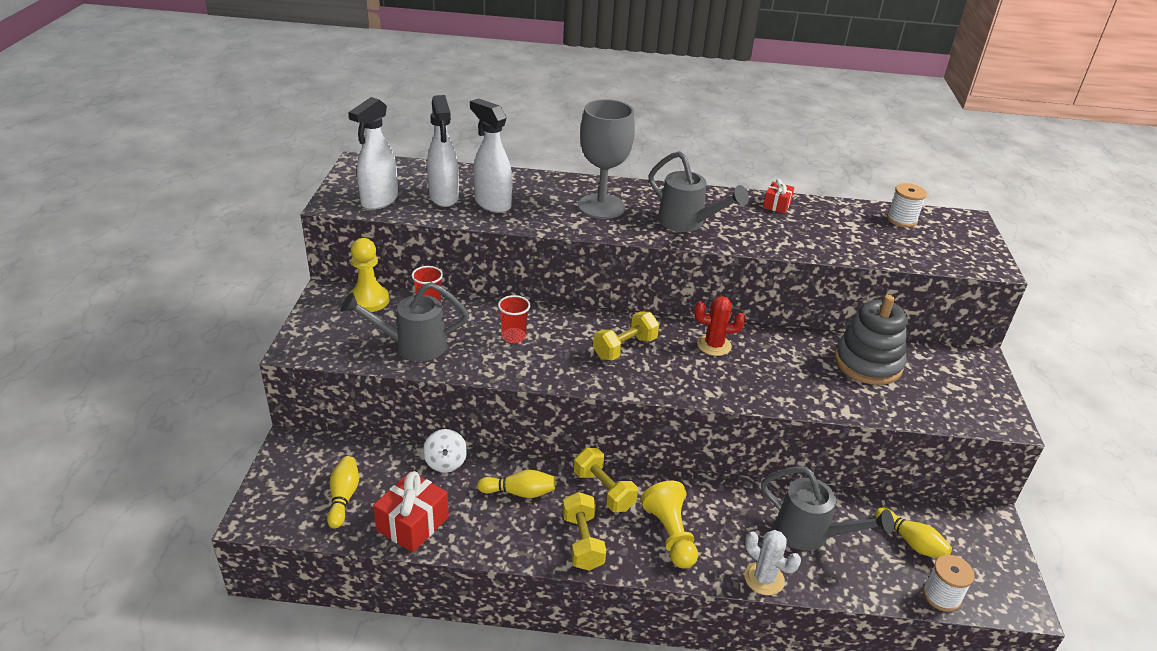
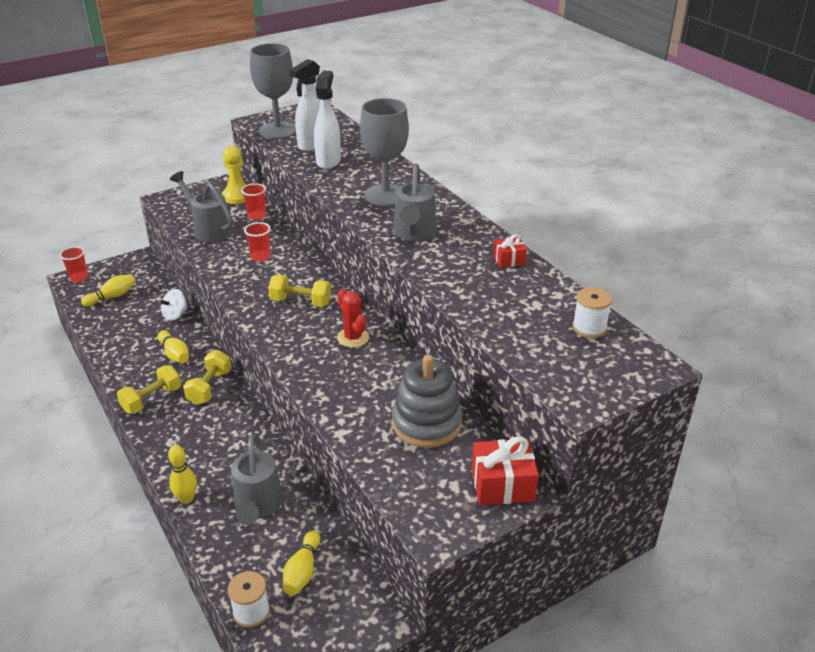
camera: 55 degrees right, 0 degrees up
white spray bottle [348,97,398,210] -> grey goblet [250,43,296,139]
red gift [373,471,449,553] -> red gift moved to [472,436,539,505]
yellow pawn [641,481,698,569] -> none
white cactus [744,530,801,595] -> yellow bowling pin [168,445,197,504]
none -> red cup [60,246,88,282]

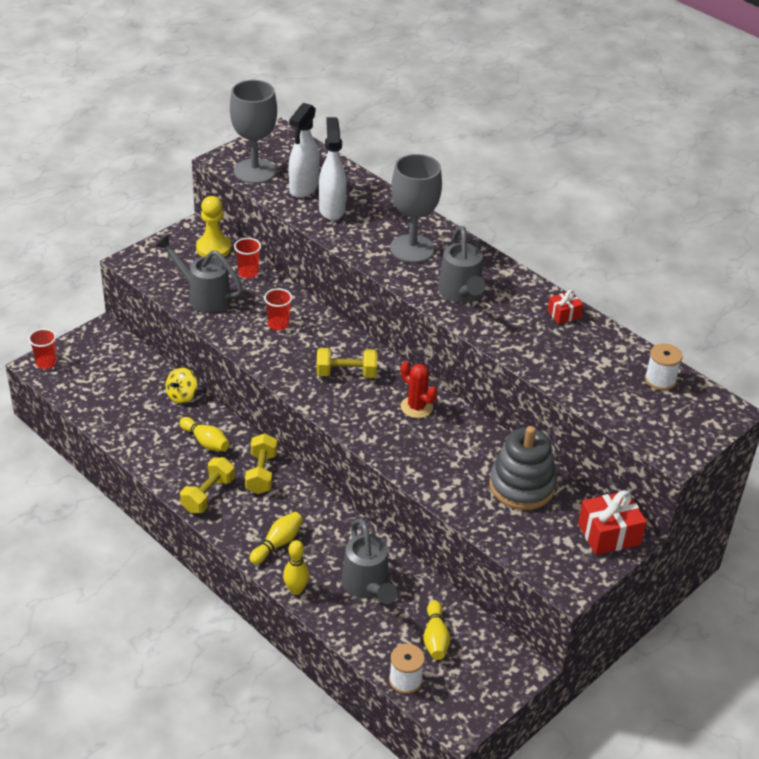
camera: 15 degrees left, 5 degrees up
yellow bowling pin [81,274,136,307] -> yellow bowling pin moved to [249,512,303,564]
white spinning top [159,289,187,321] -> yellow spinning top [165,368,198,404]

